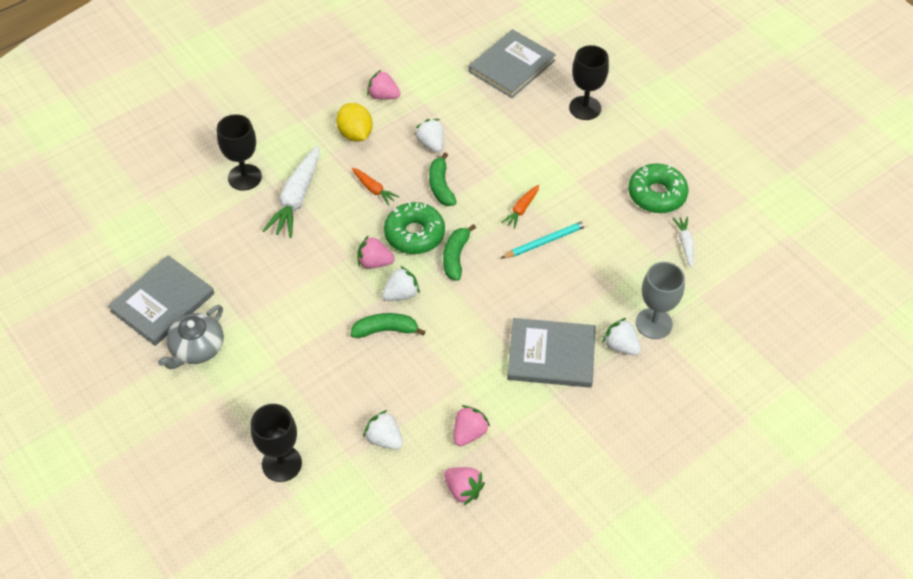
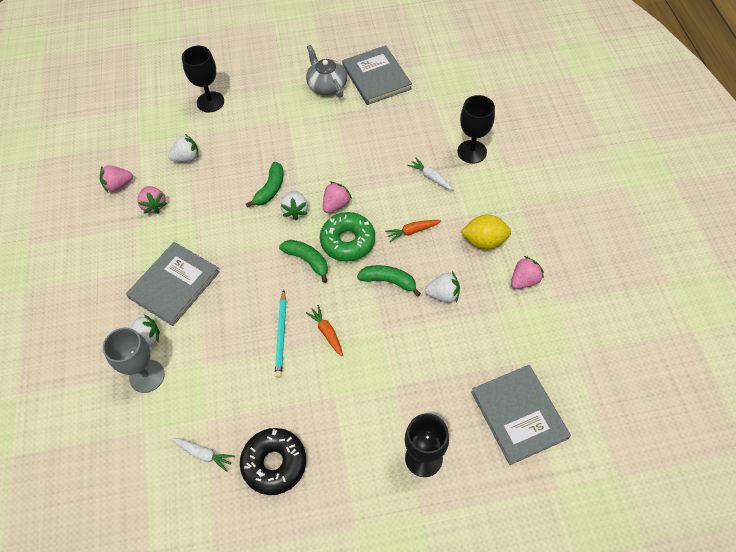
camera: 120 degrees right, 5 degrees up
white carrot [263,145,319,238] -> white carrot [407,157,454,190], size x0.52
green donut [628,163,689,213] -> black donut [240,428,306,495]

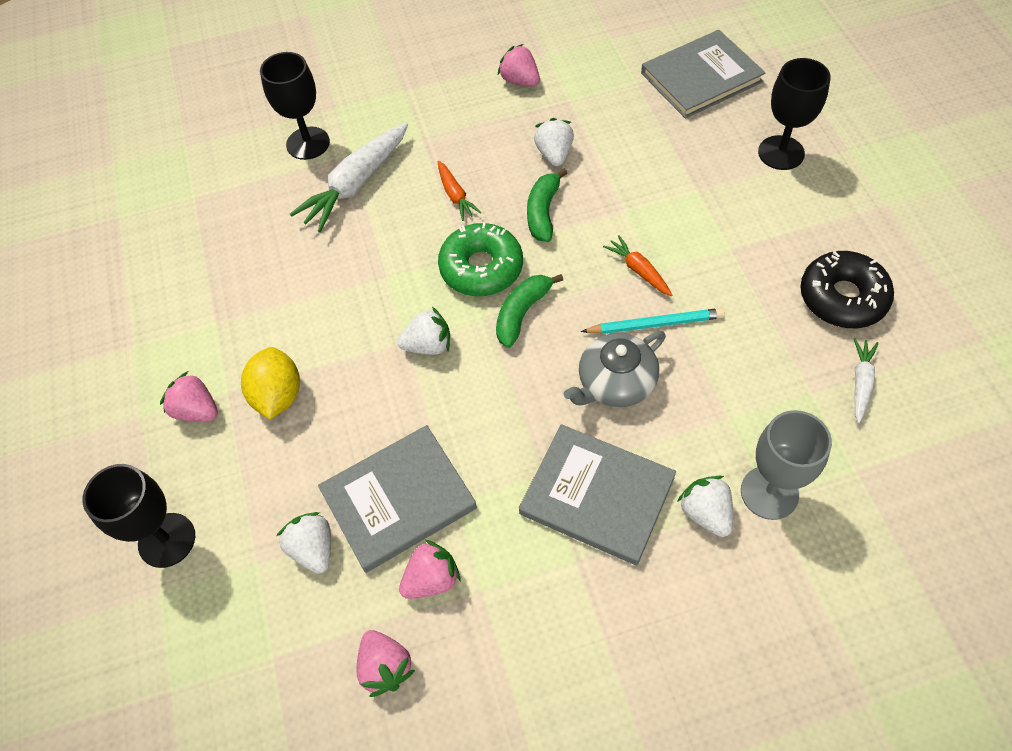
camera: 95 degrees left, 0 degrees up
green banana [246,162,284,208] -> none
orange carrot [305,305,343,357] -> orange carrot turned 90 degrees clockwise [603,235,672,296]
grey teapot [306,45,347,97] -> grey teapot moved to [564,331,666,407]
pink strawberry [323,182,352,213] -> pink strawberry moved to [160,371,218,421]
grey book [342,45,412,105] -> grey book moved to [318,425,477,573]
white carrot [407,157,454,190] -> white carrot [290,123,408,232], size x1.93
yellow lemon [461,215,511,249] -> yellow lemon moved to [241,347,300,420]

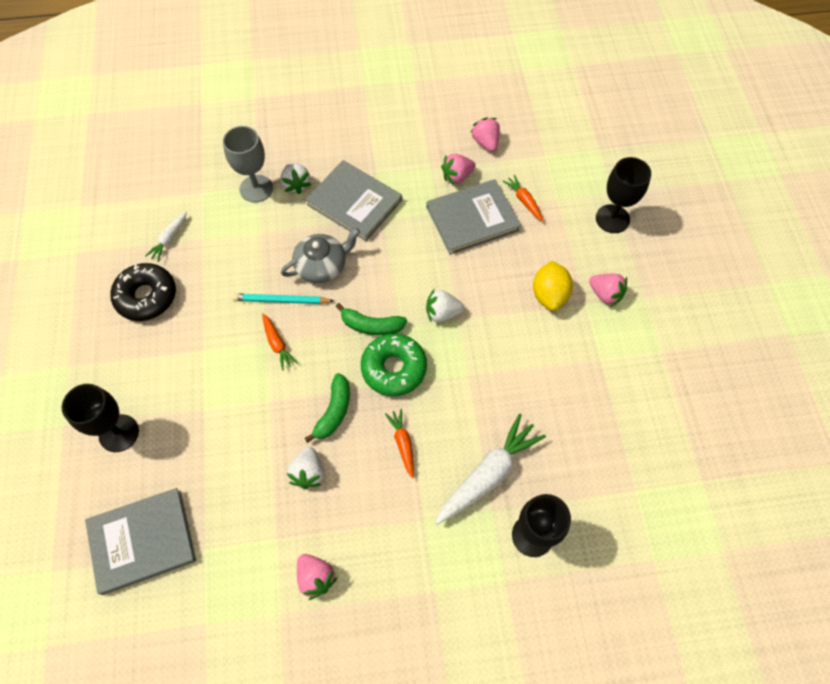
camera: 175 degrees left, 5 degrees up
white strawberry [277,512,331,574] -> orange carrot [502,175,544,221]
green banana [496,274,563,348] -> green banana turned 60 degrees clockwise [335,303,407,335]

